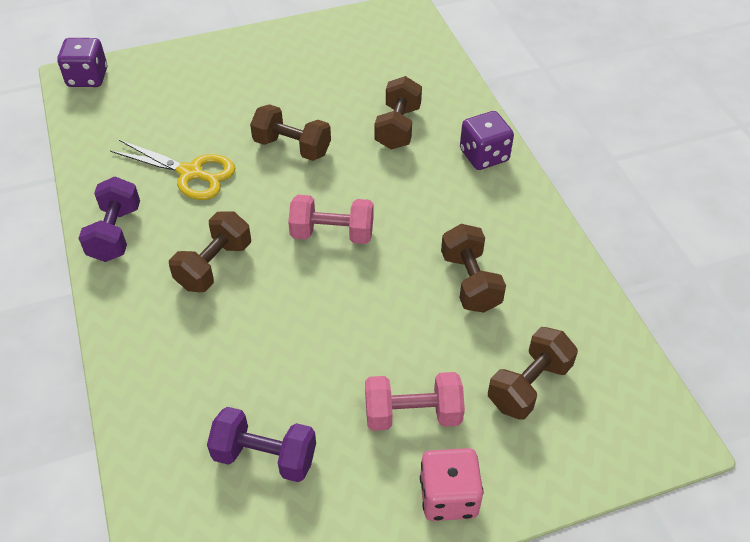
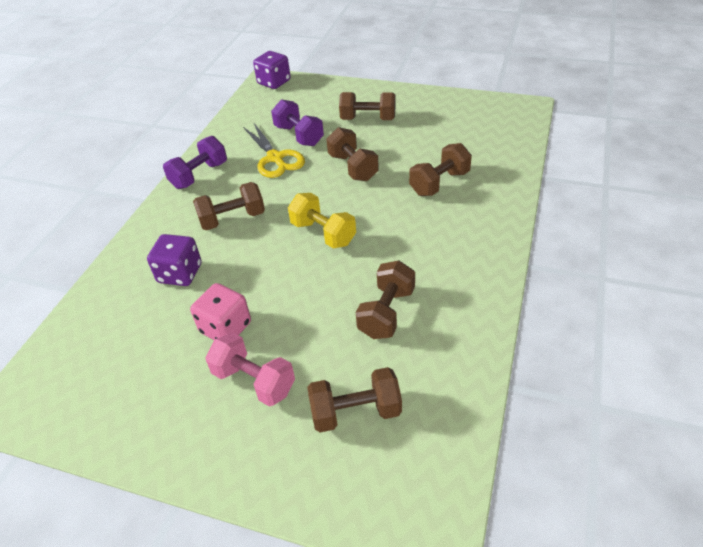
camera: 40 degrees right, 5 degrees down
purple dumbbell [207,407,316,482] -> purple dumbbell moved to [271,99,324,146]
pink dumbbell [288,195,374,244] -> yellow dumbbell [288,193,356,249]
pink dice [420,448,483,521] -> pink dice moved to [190,283,251,340]
purple dice [460,111,514,170] -> purple dice moved to [147,234,201,286]
none -> brown dumbbell [339,92,396,120]

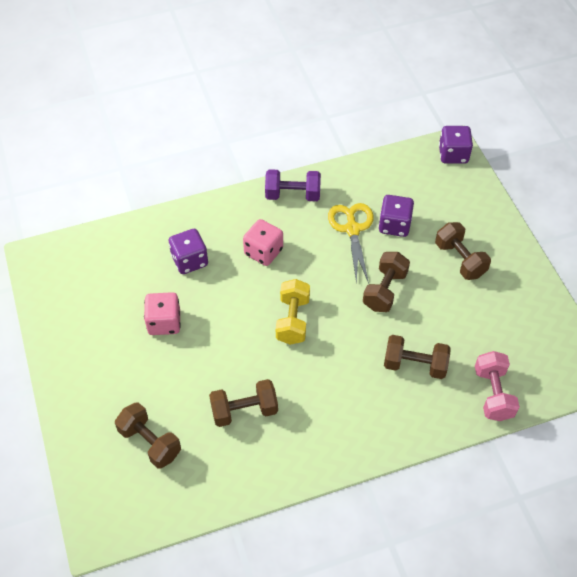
camera: 50 degrees right, 10 degrees up
brown dumbbell [193,182,265,230] -> pink dice [243,219,283,266]
pink dumbbell [205,332,295,407] -> pink dumbbell moved to [475,351,520,421]
yellow scissors [243,123,305,178] -> yellow scissors turned 150 degrees clockwise [328,203,374,284]
purple dumbbell [271,99,324,146] -> purple dice [379,195,414,237]

